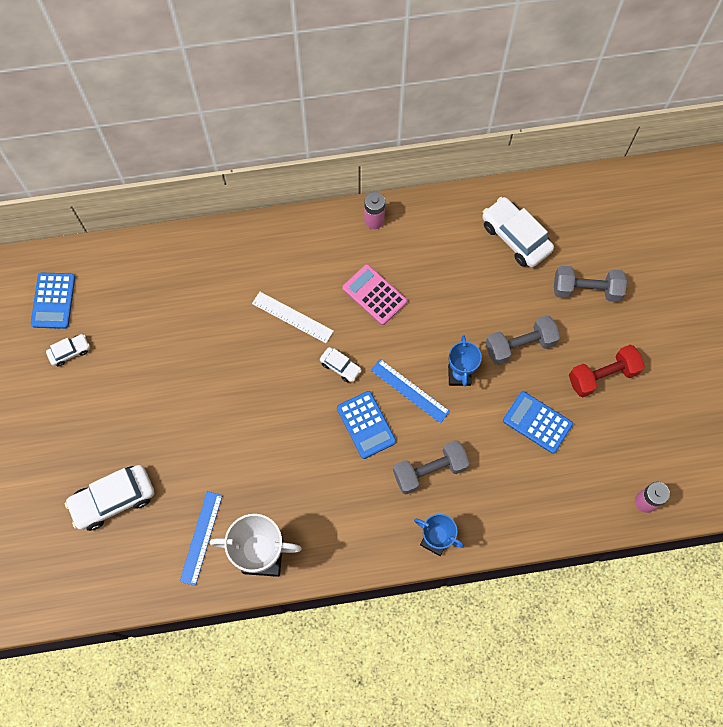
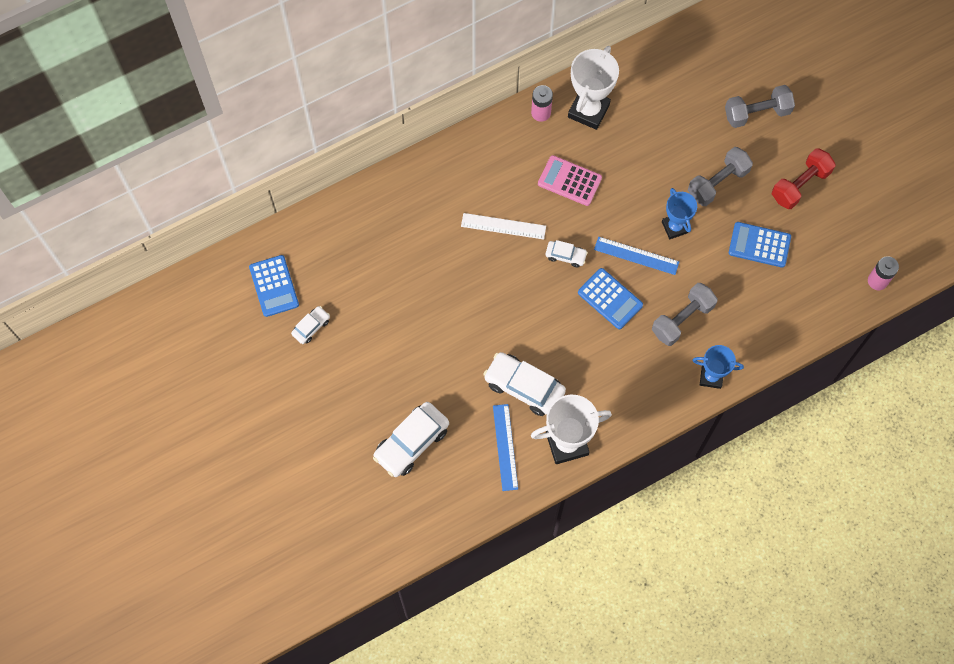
camera: 20 degrees left, 0 degrees up
white car [482,197,554,267] -> white car moved to [483,352,566,416]
none -> white trophy [568,46,619,130]

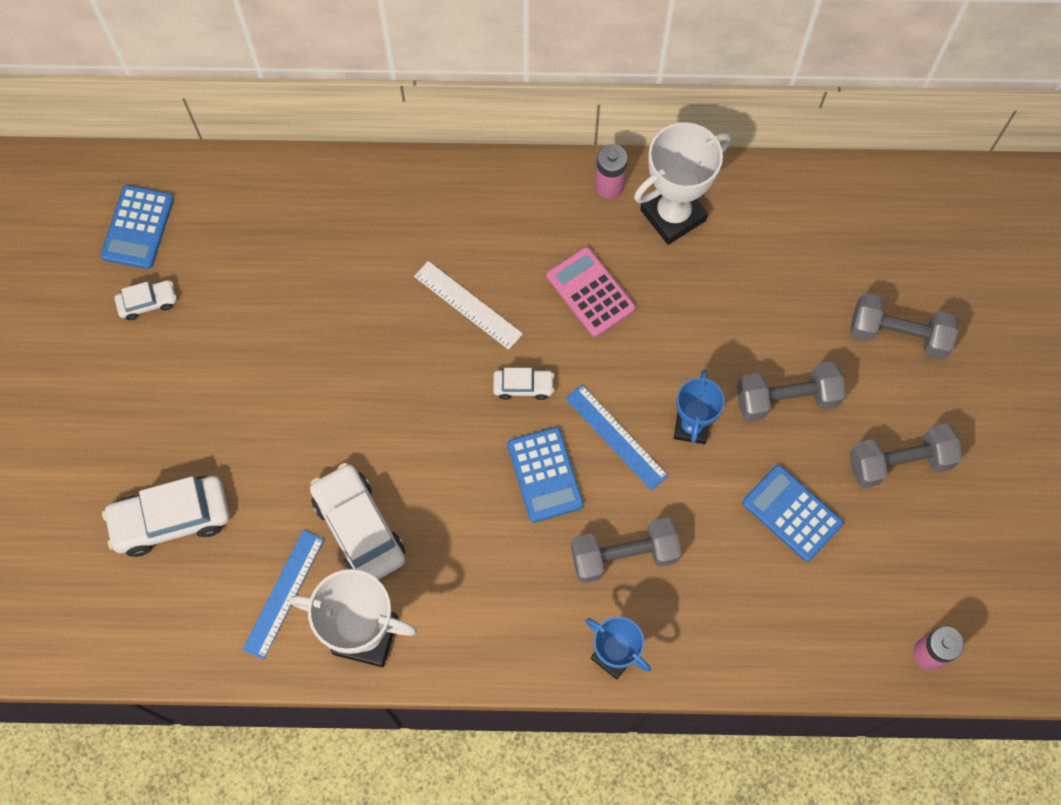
camera: 30 degrees right, 0 degrees up
white car [545,240,588,267] -> white car turned 45 degrees counterclockwise [493,368,554,400]
red dumbbell [772,148,836,209] -> grey dumbbell [849,423,962,488]

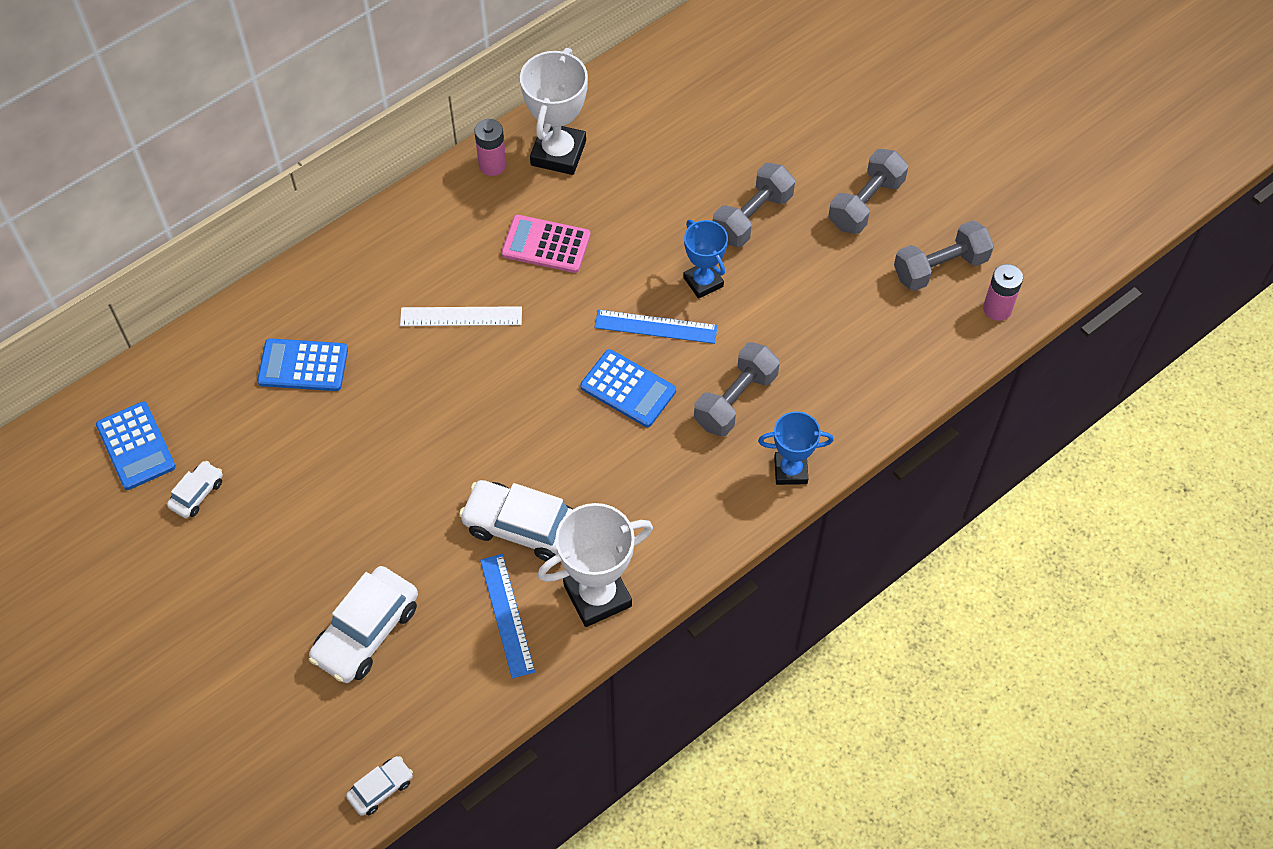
camera: 40 degrees left, 10 degrees down
white car [493,368,554,400] -> white car moved to [346,756,413,816]
blue calculator [742,465,843,562] -> blue calculator moved to [257,338,348,391]
grey dumbbell [850,293,958,359] -> grey dumbbell moved to [894,220,994,291]

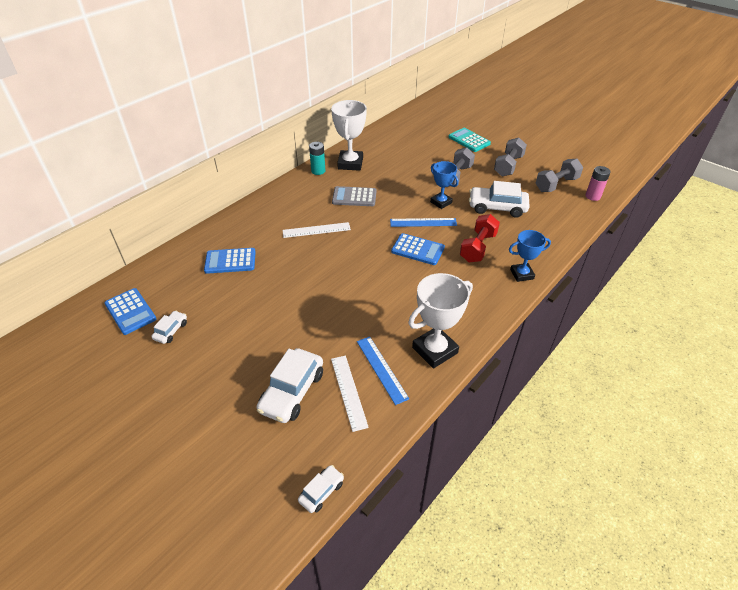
camera: 10 degrees left, 15 degrees down
white car [459,480,573,561] -> white car moved to [469,181,530,218]
pink battery [474,119,506,176] -> turquoise battery [309,142,326,175]
pink calculator [501,215,590,273] -> grey calculator [332,186,377,206]
grey dumbbell [694,342,780,436] -> red dumbbell [460,214,500,262]
none -> white ruler [331,356,369,432]
none -> turquoise calculator [449,128,491,152]

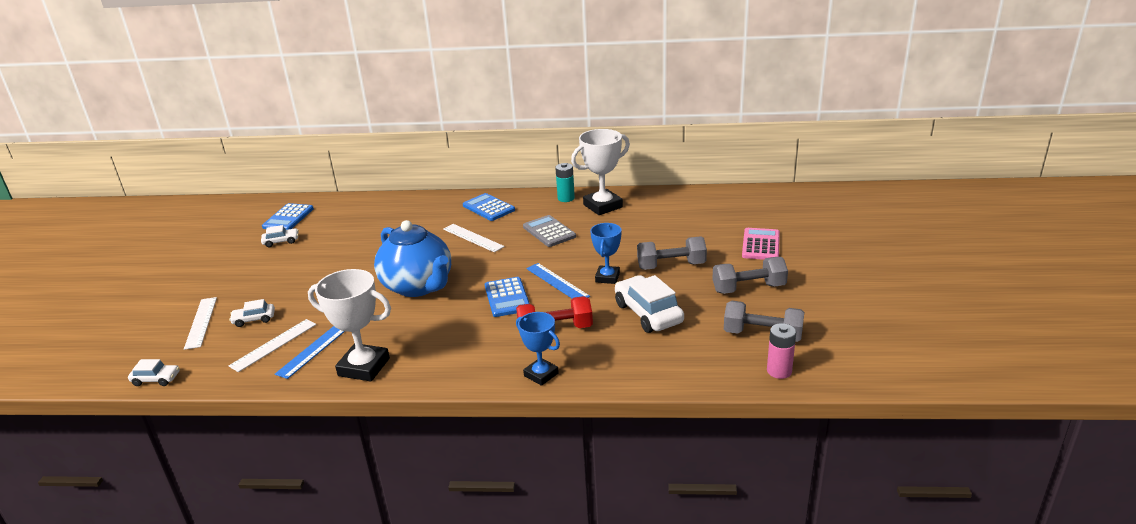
camera: 55 degrees right, 15 degrees down
blue calculator [204,248,256,274] -> blue calculator moved to [463,193,515,221]
white car [257,348,323,423] -> white car [229,299,275,327], size x0.52
turquoise calculator [449,128,491,152] -> pink calculator [742,228,780,260]
none -> white ruler [184,297,217,350]
none -> blue teapot [374,220,451,297]

